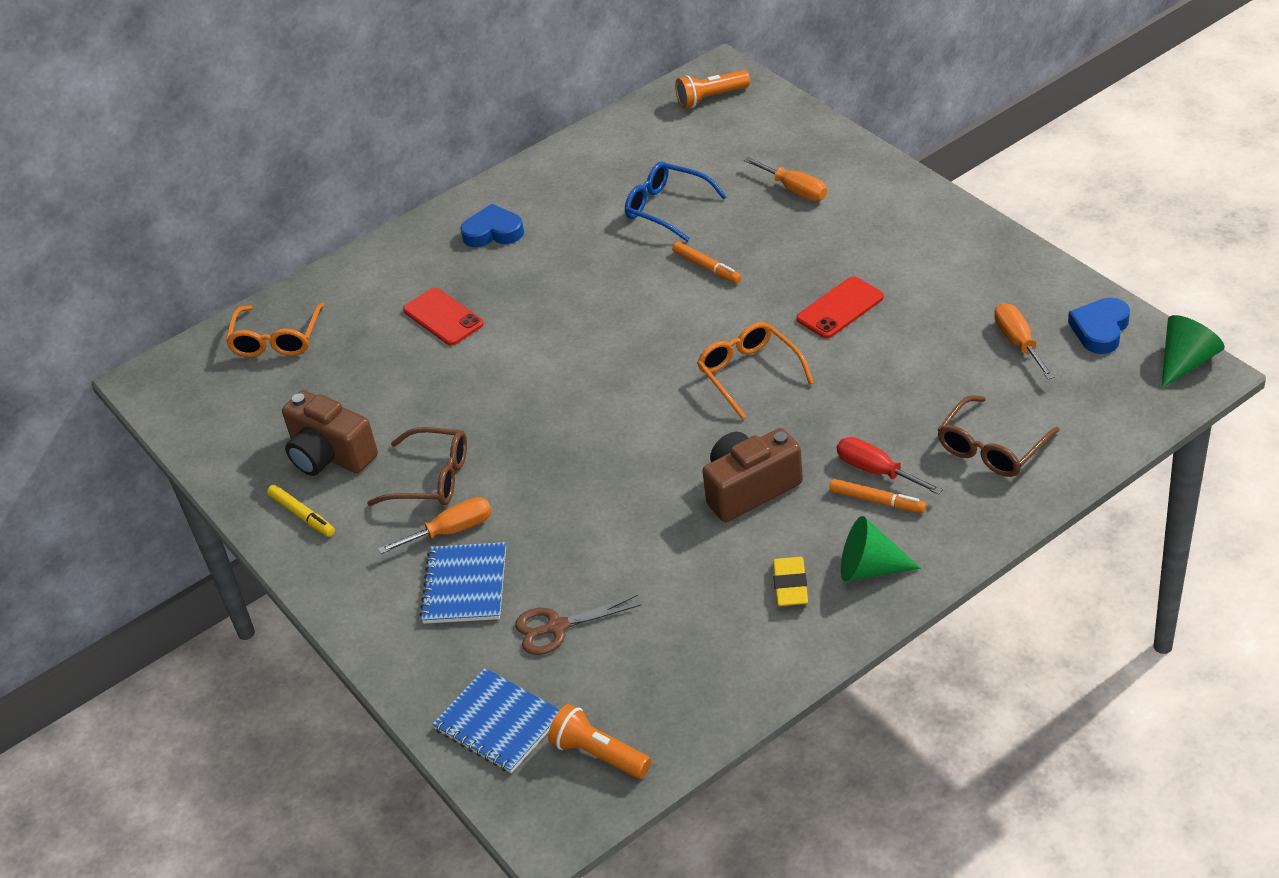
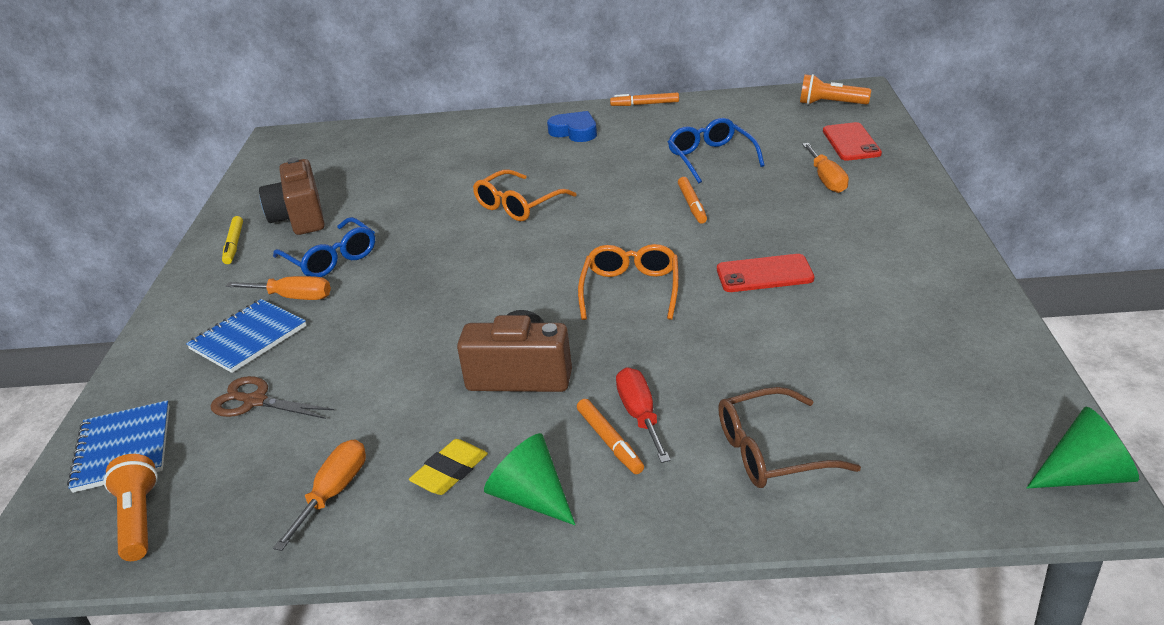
camera: 35 degrees right, 10 degrees down
orange glasses [225,303,324,357] -> orange glasses moved to [473,170,577,221]
brown glasses [367,427,467,506] -> blue glasses [273,217,375,277]
red phone [403,288,484,346] -> red phone moved to [823,122,882,161]
orange screwdriver [994,303,1055,379] -> orange screwdriver moved to [273,439,366,551]
blue heart [1068,298,1130,354] -> none
none -> orange marker [610,92,679,106]

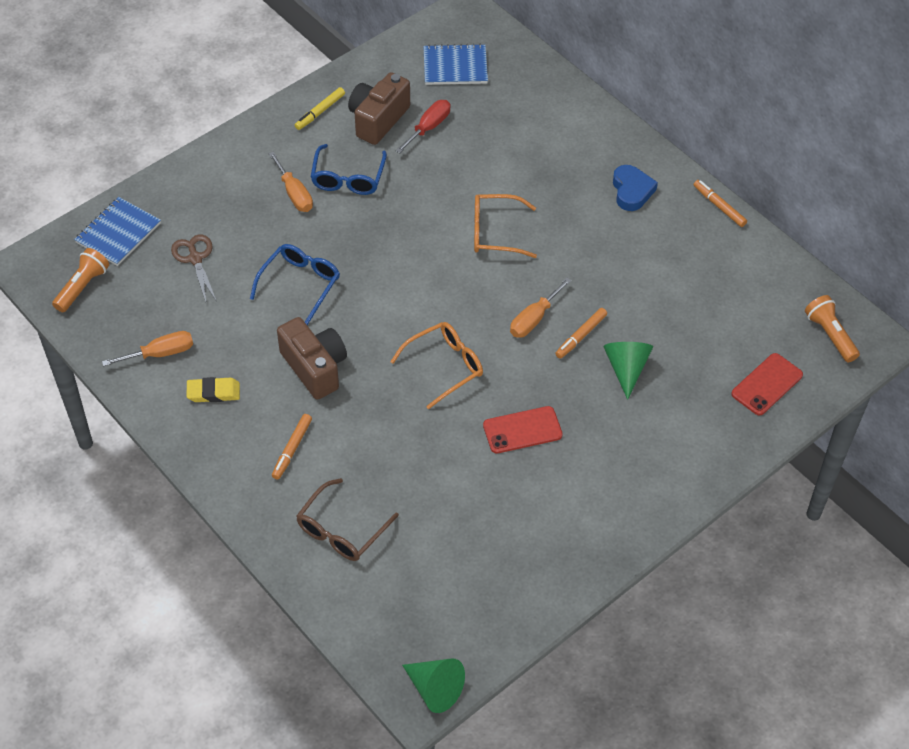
camera: 45 degrees right, 20 degrees up
blue notebook [186,299,306,373] -> blue notebook moved to [423,44,488,85]
green cone [484,433,575,525] -> green cone moved to [603,342,653,400]
red screwdriver [616,368,671,463] -> red screwdriver moved to [396,100,450,153]
blue glasses [668,118,765,183] -> blue glasses moved to [250,244,340,325]
red phone [717,254,814,292] -> red phone turned 60 degrees counterclockwise [483,406,563,454]
brown glasses [718,387,861,488] -> brown glasses turned 90 degrees counterclockwise [296,478,399,561]
orange screwdriver [802,143,849,193] -> orange screwdriver moved to [510,278,571,338]

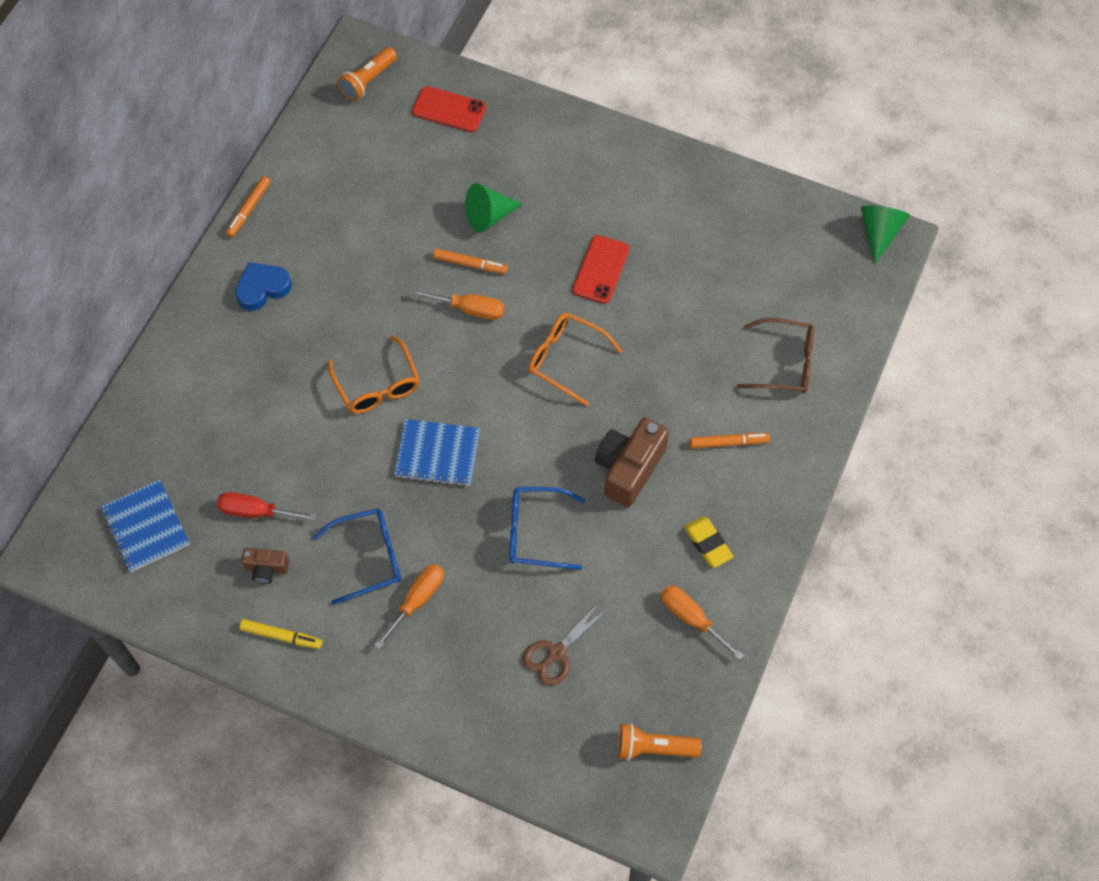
camera: 115 degrees left, 10 degrees up
blue notebook [74,197,161,266] -> blue notebook moved to [394,419,480,487]
brown camera [348,72,410,145] -> brown camera [241,548,289,584], size x0.53
red phone [483,406,563,454] -> red phone turned 60 degrees clockwise [572,235,629,304]

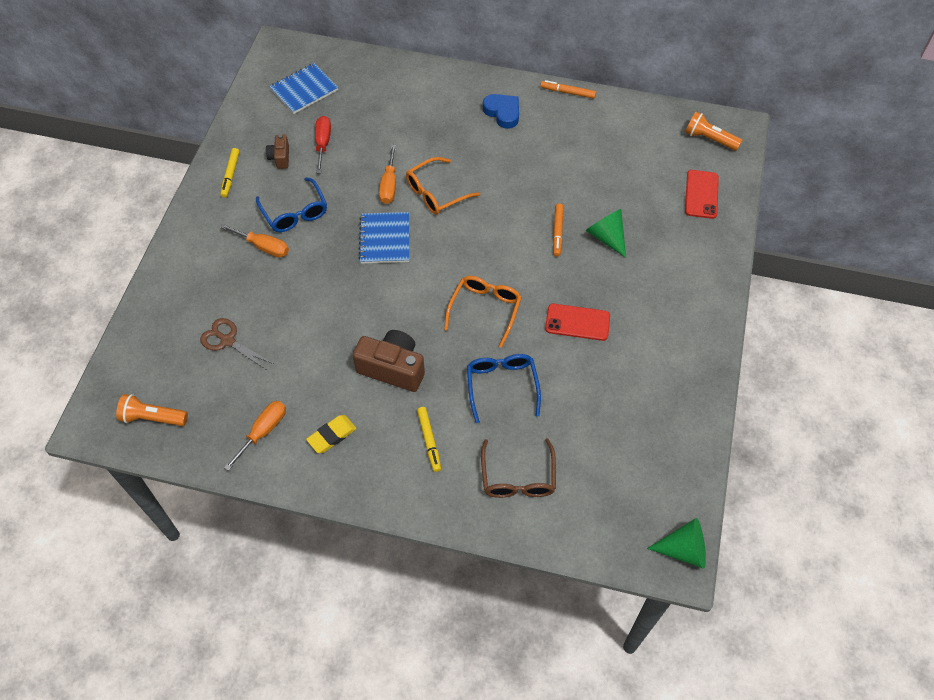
camera: 80 degrees right, 5 degrees down
orange screwdriver [412,289,504,320] -> orange screwdriver moved to [379,145,396,204]
blue glasses [509,487,585,570] -> blue glasses moved to [467,354,541,423]
orange flashlight [617,723,702,761] -> orange flashlight turned 75 degrees counterclockwise [116,394,188,426]
orange marker [690,433,770,448] -> yellow marker [417,407,441,472]

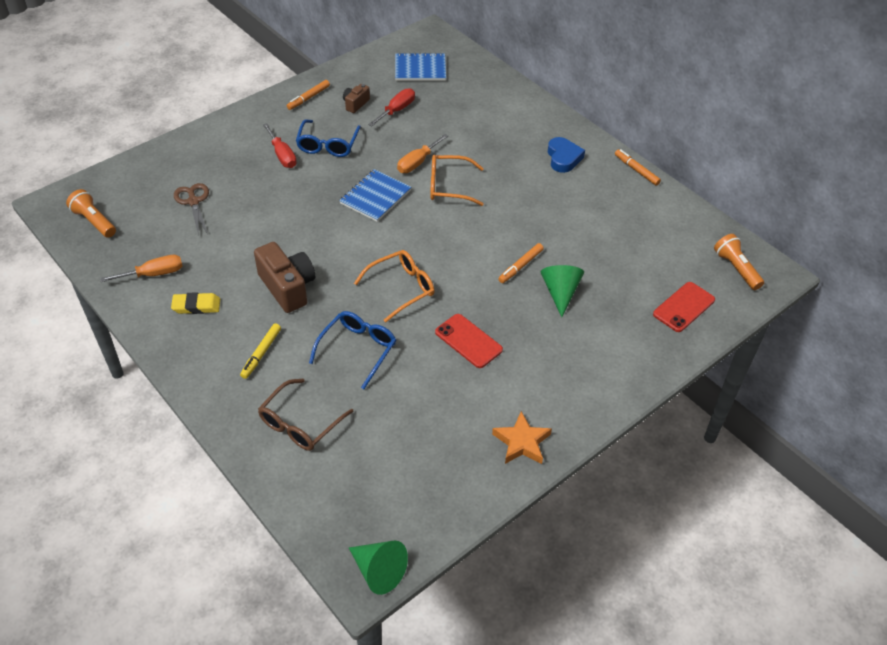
camera: 35 degrees right, 10 degrees down
yellow marker [220,148,239,198] -> orange marker [287,80,330,110]
orange screwdriver [220,224,289,258] -> red screwdriver [263,123,297,168]
none -> orange star [492,411,552,464]

